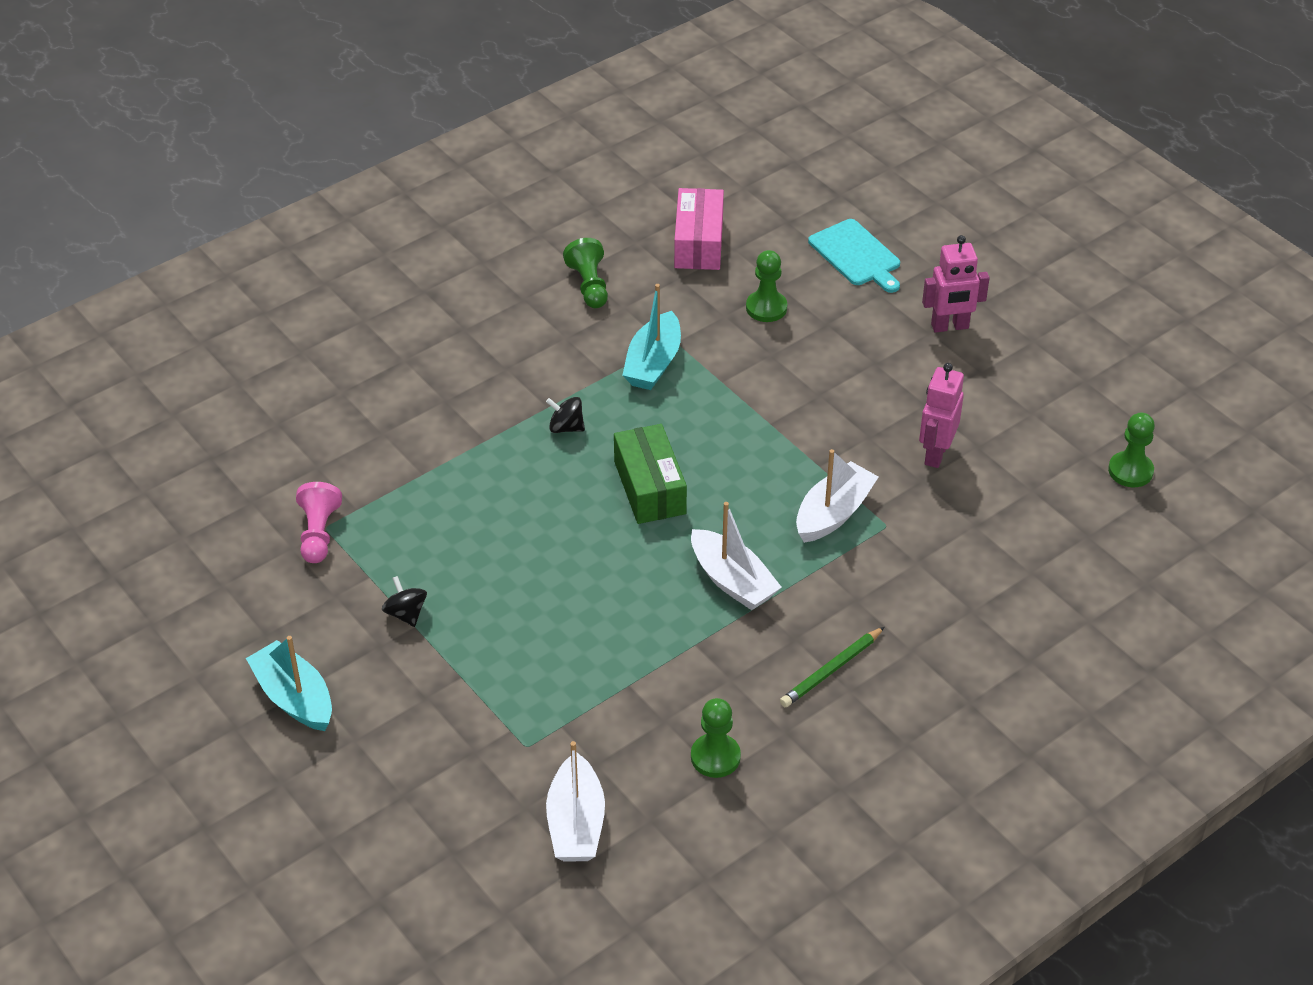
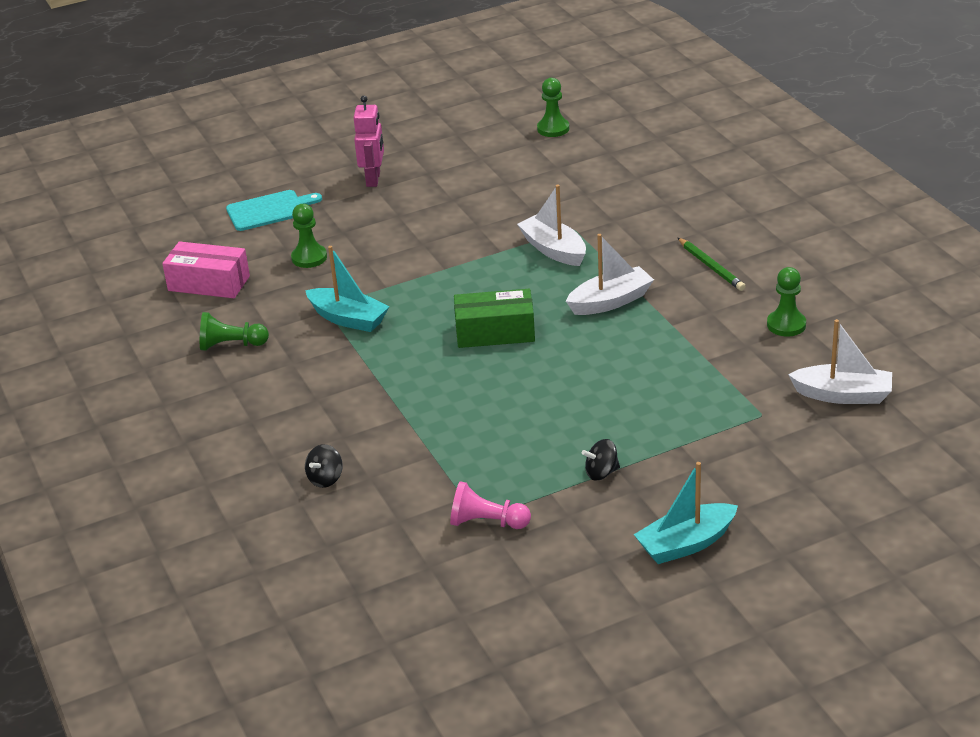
camera: 75 degrees left, 10 degrees down
black spinning top [546,397,585,433] -> black spinning top moved to [305,444,342,488]
pink robot [919,363,964,468] -> none

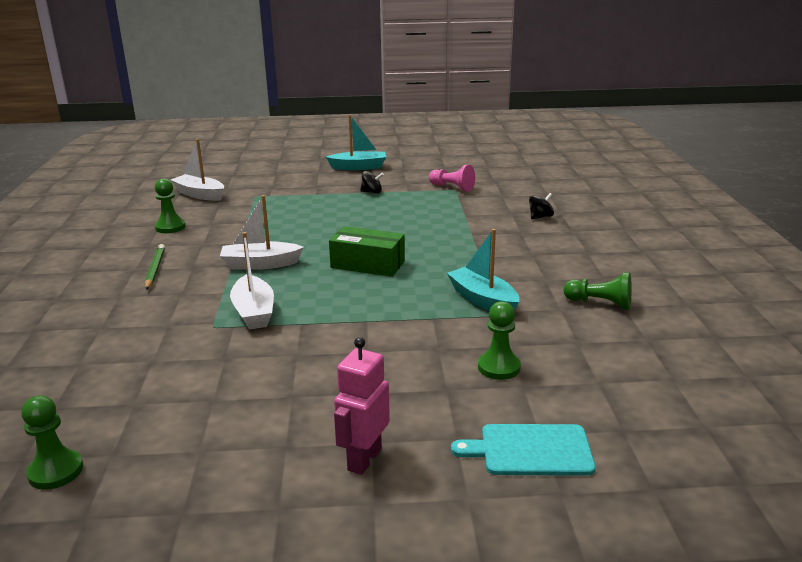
camera: 160 degrees left, 10 degrees down
pink box [162,241,250,298] -> none

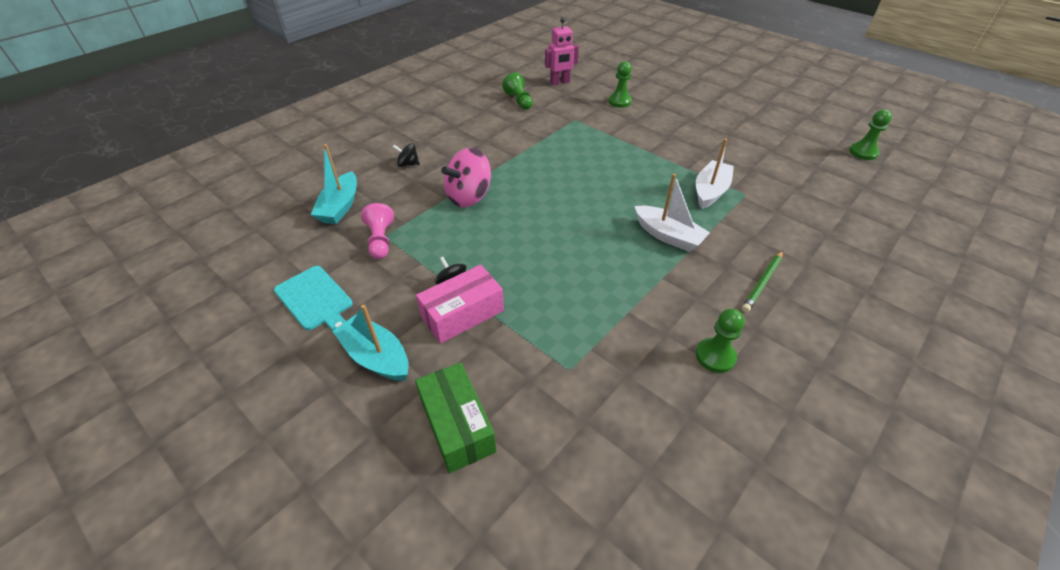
camera: 135 degrees left, 20 degrees up
white boat [171,139,224,201] -> none
green box [329,226,405,277] -> green box moved to [415,362,496,473]
pink robot [334,337,390,475] -> pink robot moved to [545,18,579,85]
turquoise boat [447,229,519,311] -> turquoise boat moved to [311,144,357,224]
turquoise cutting board [451,424,596,476] -> turquoise cutting board moved to [274,266,353,331]
none -> pink box [416,265,504,344]
none -> pink spinning top [441,148,491,207]

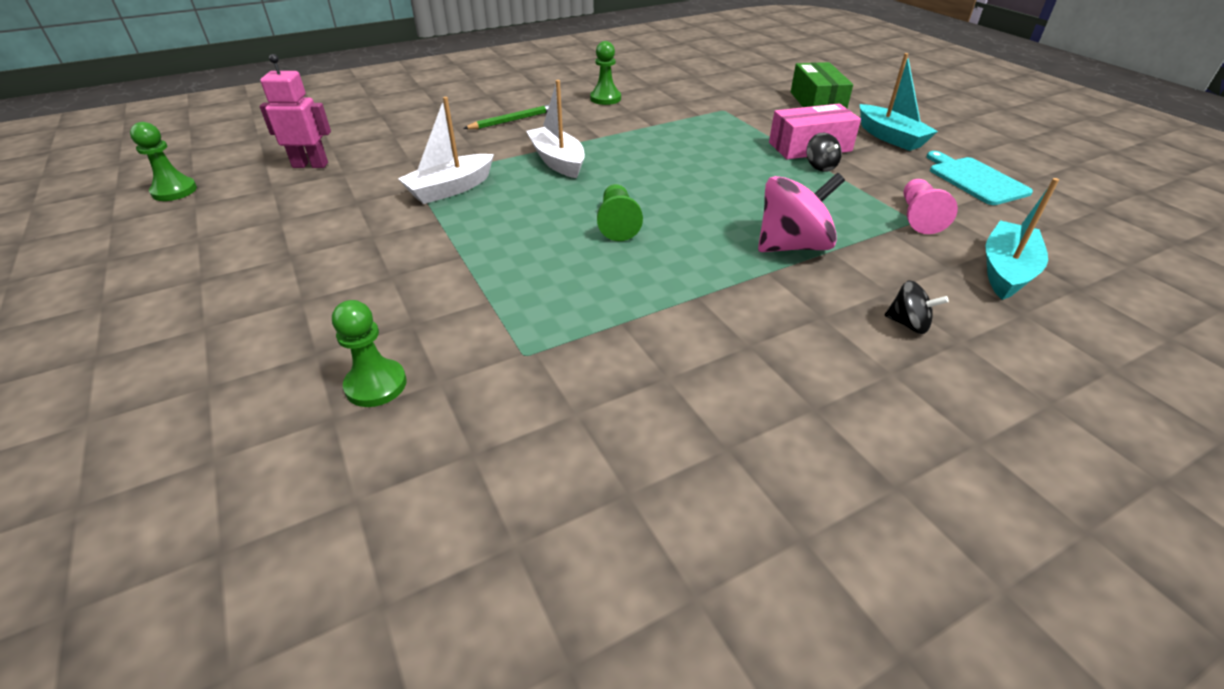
camera: 160 degrees left, 5 degrees down
green pawn [502,72,533,110] -> green pawn moved to [597,184,643,241]
pink robot [545,18,579,85] -> pink robot moved to [260,54,331,168]

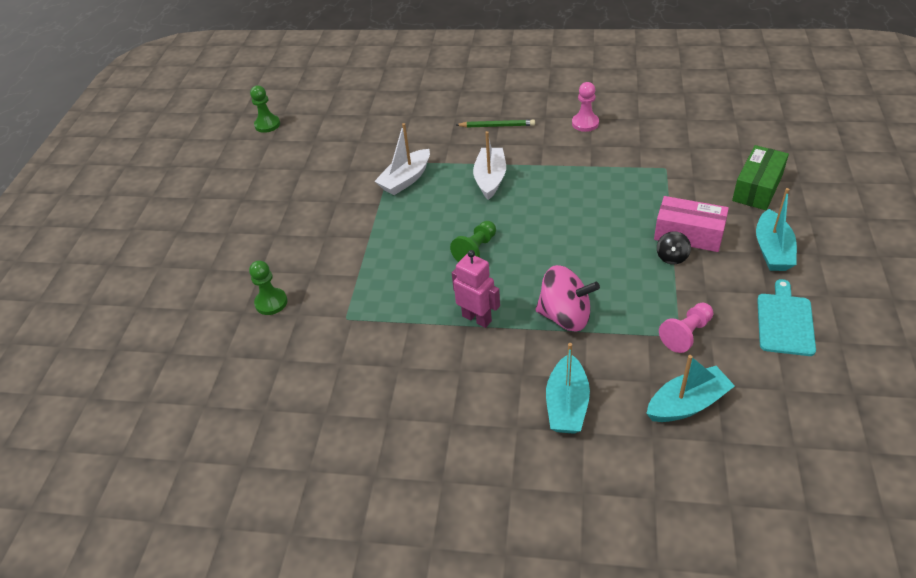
camera: 40 degrees right, 5 degrees up
pink robot [260,54,331,168] -> pink robot moved to [452,250,500,328]
white boat [398,97,494,204] -> white boat turned 45 degrees counterclockwise [375,123,430,195]
green pawn [590,41,621,105] -> pink pawn [572,82,599,132]
black spinning top [885,281,949,334] -> turquoise boat [546,343,590,434]

